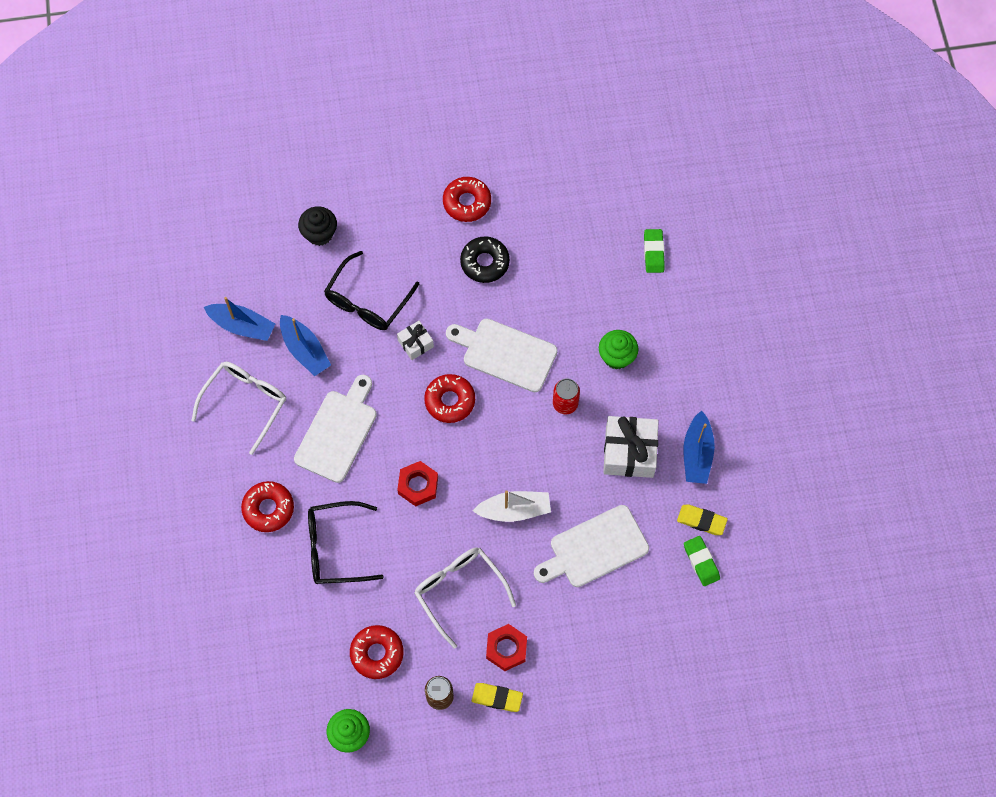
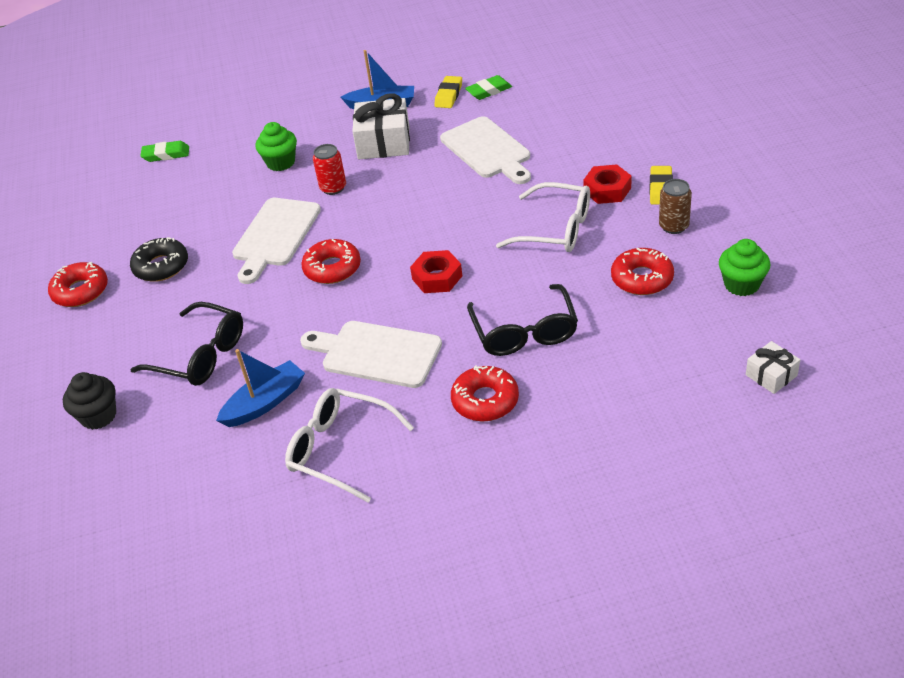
camera: 90 degrees left, 25 degrees down
blue boat [204,297,275,341] -> none
white gift [397,321,434,360] -> white gift moved to [746,341,800,394]
white glasses [414,547,516,649] -> white glasses turned 120 degrees counterclockwise [496,182,590,252]
white boat [473,490,551,522] -> none

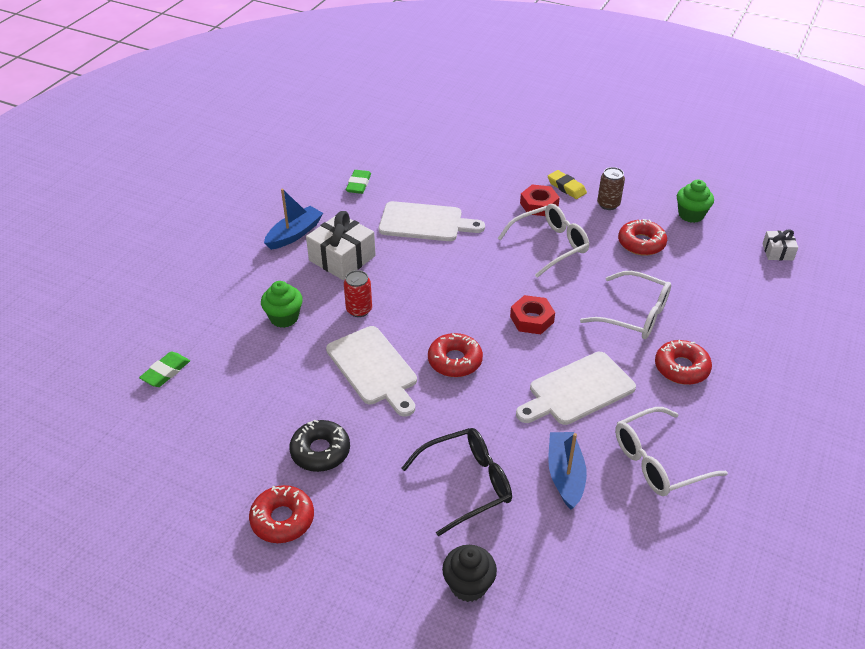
camera: 55 degrees left, 0 degrees up
yellow eraser [434,76,462,108] -> none
black glasses [467,284,578,356] -> white glasses [580,271,671,339]

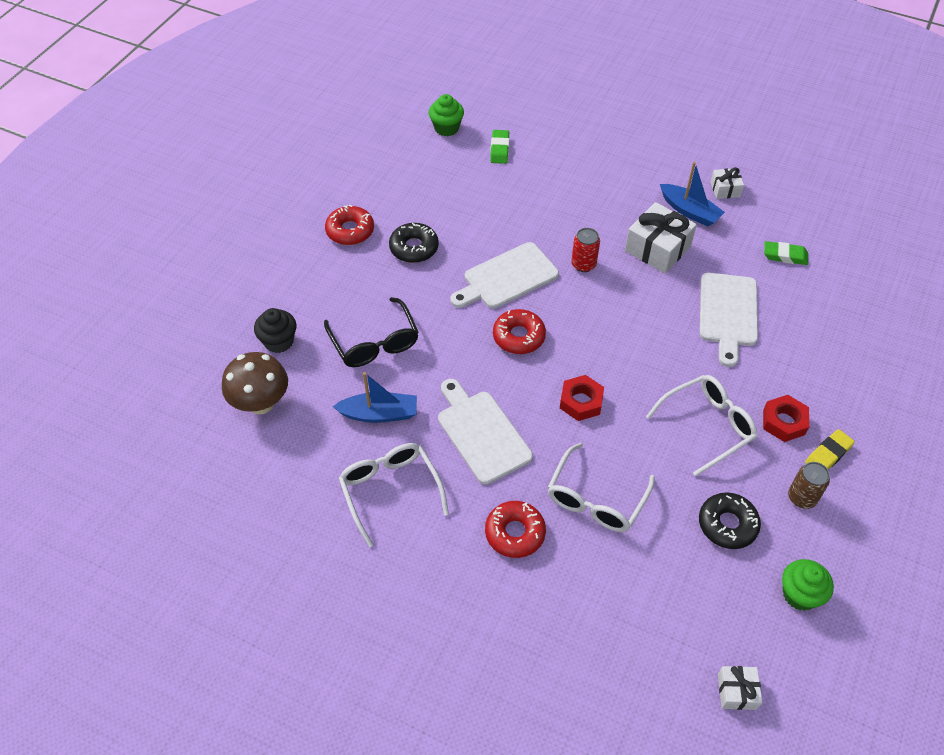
camera: 90 degrees right, 10 degrees up
green eraser [139,352,190,387] -> green eraser turned 60 degrees clockwise [490,130,509,164]
green cupcake [261,281,303,328] -> green cupcake moved to [429,94,464,136]
white glasses [498,204,589,278] -> white glasses turned 90 degrees counterclockwise [646,375,757,476]
red donut [618,219,667,256] -> black donut [699,492,761,549]
none -> brown mushroom [222,352,288,414]
none -> white gift [711,167,744,199]

